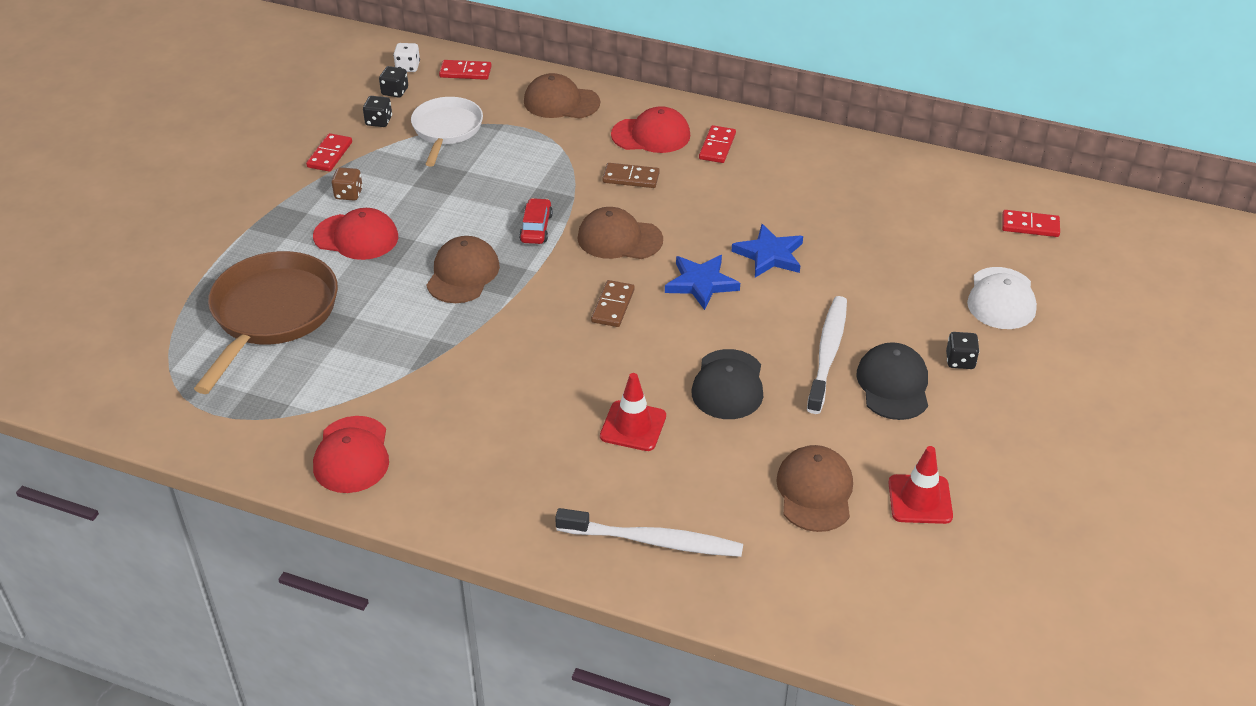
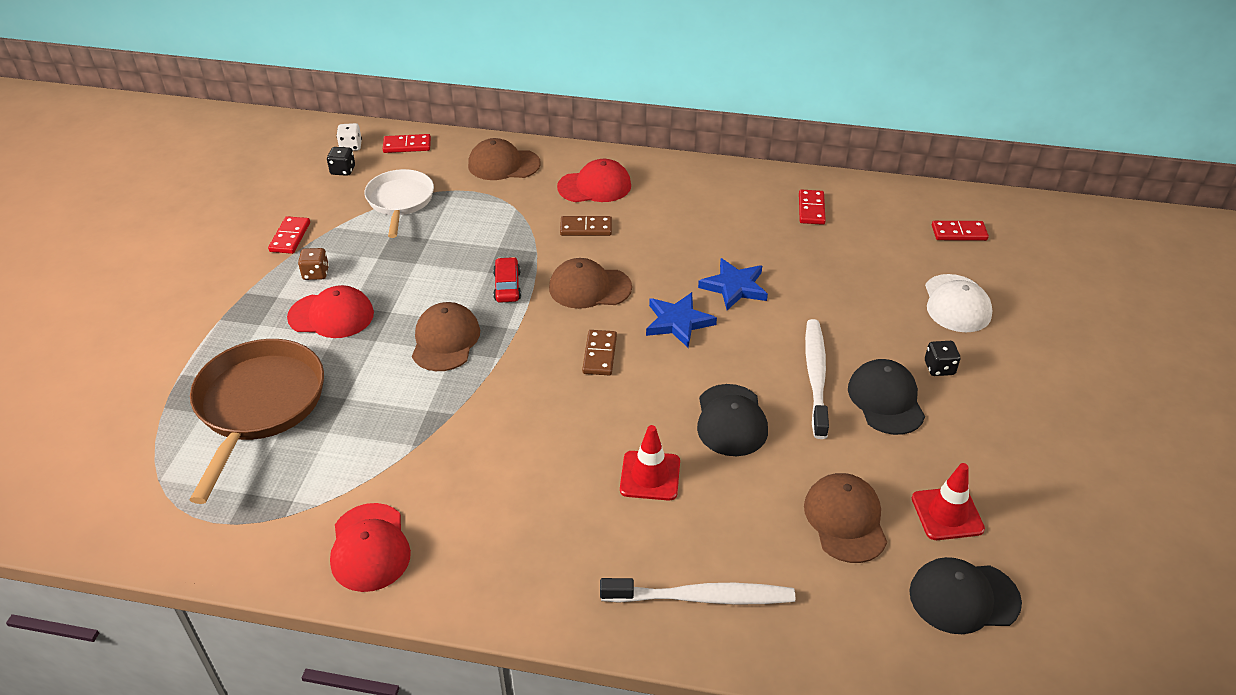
camera: 10 degrees left, 0 degrees up
black dice [363,96,392,127] -> none
red domino [699,125,736,163] -> red domino moved to [799,189,826,225]
none -> black cap [909,557,1022,634]

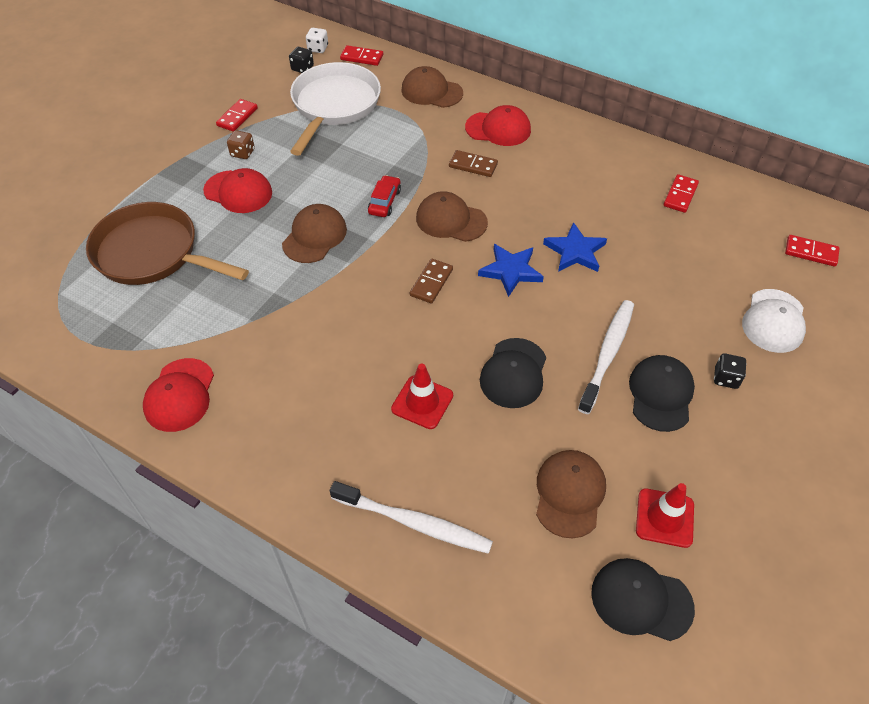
camera: 20 degrees right, 10 degrees up
brown pan [189,339,324,504] -> brown pan turned 90 degrees counterclockwise [86,202,249,285]
white pan [364,169,434,238] -> white pan [290,62,381,156], size x1.53

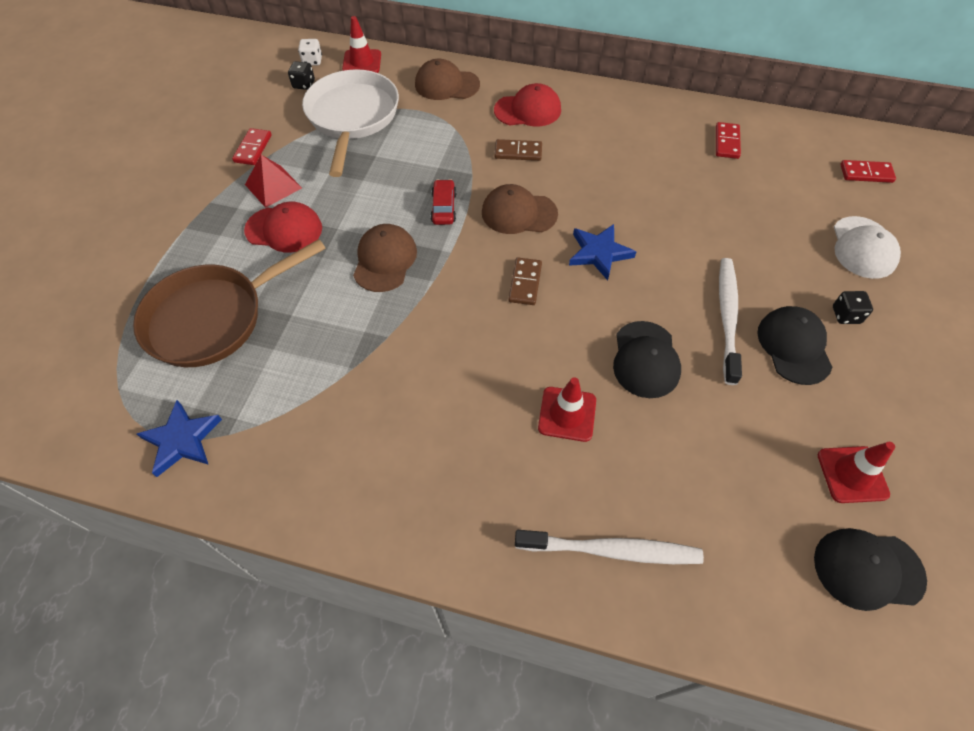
camera: 15 degrees left, 5 degrees up
brown pan [86,202,249,285] -> brown pan turned 45 degrees counterclockwise [133,239,326,367]
red cap [143,358,214,432] -> none
brown dice [227,130,255,159] -> red pyramid [245,155,302,208]
red domino [340,45,383,66] -> red traffic cone [342,16,381,73]
brown cap [536,450,606,538] -> none
blue star [543,222,607,272] -> blue star moved to [137,400,222,477]

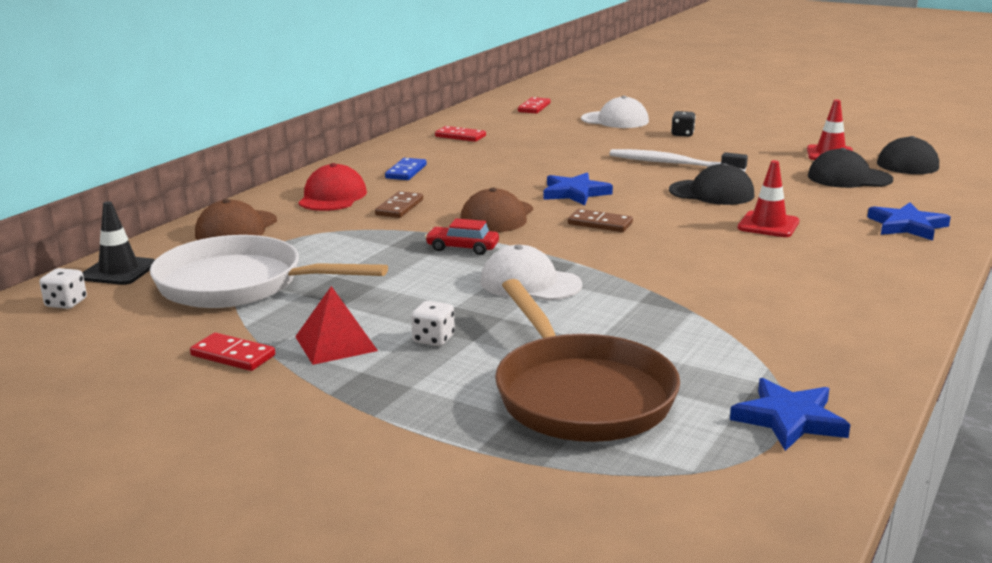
camera: 75 degrees left, 35 degrees down
red cap [244,202,322,253] -> white dice [411,301,455,346]
black dice [288,61,315,90] -> none
red traffic cone [342,16,381,73] -> black traffic cone [82,201,155,285]
brown cap [353,224,417,292] -> white cap [480,245,582,301]
white toothbrush [515,530,704,564] -> blue star [867,203,951,241]
black cap [757,306,832,385] -> black cap moved to [808,148,893,188]
none -> blue domino [385,158,427,180]

